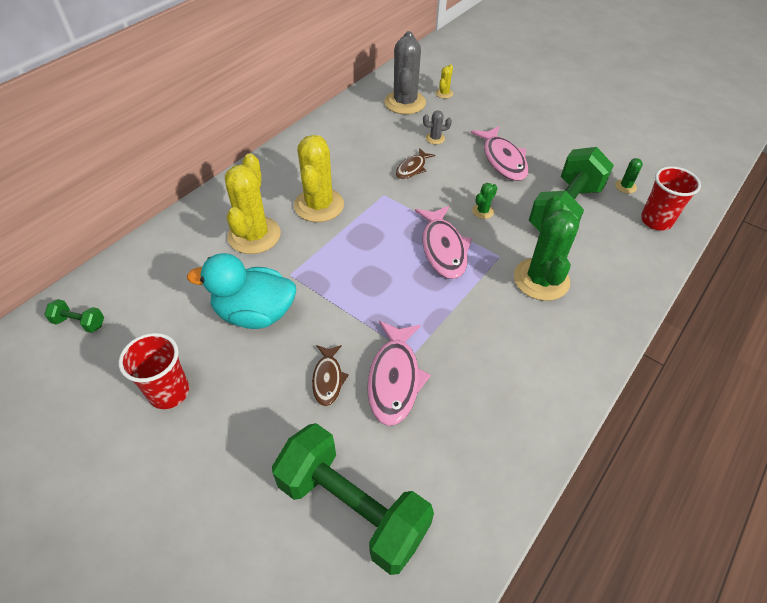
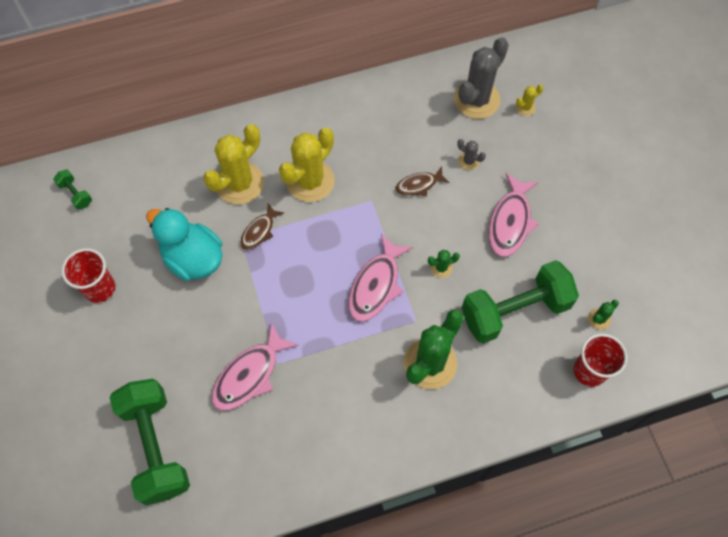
camera: 35 degrees right, 15 degrees up
brown fish [312,345,349,406] -> brown fish moved to [240,204,284,250]

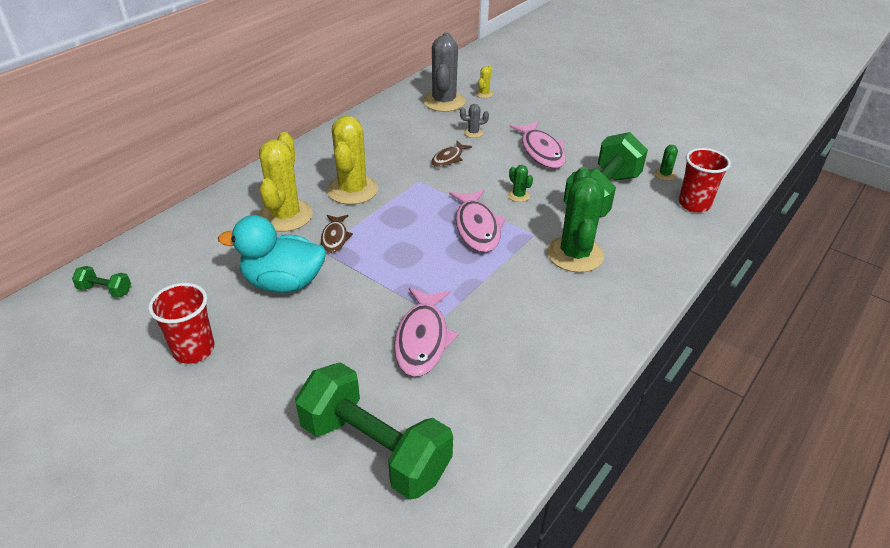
camera: 35 degrees left, 25 degrees down
green cactus [428,250,460,278] -> green cactus turned 75 degrees counterclockwise [508,165,533,202]

